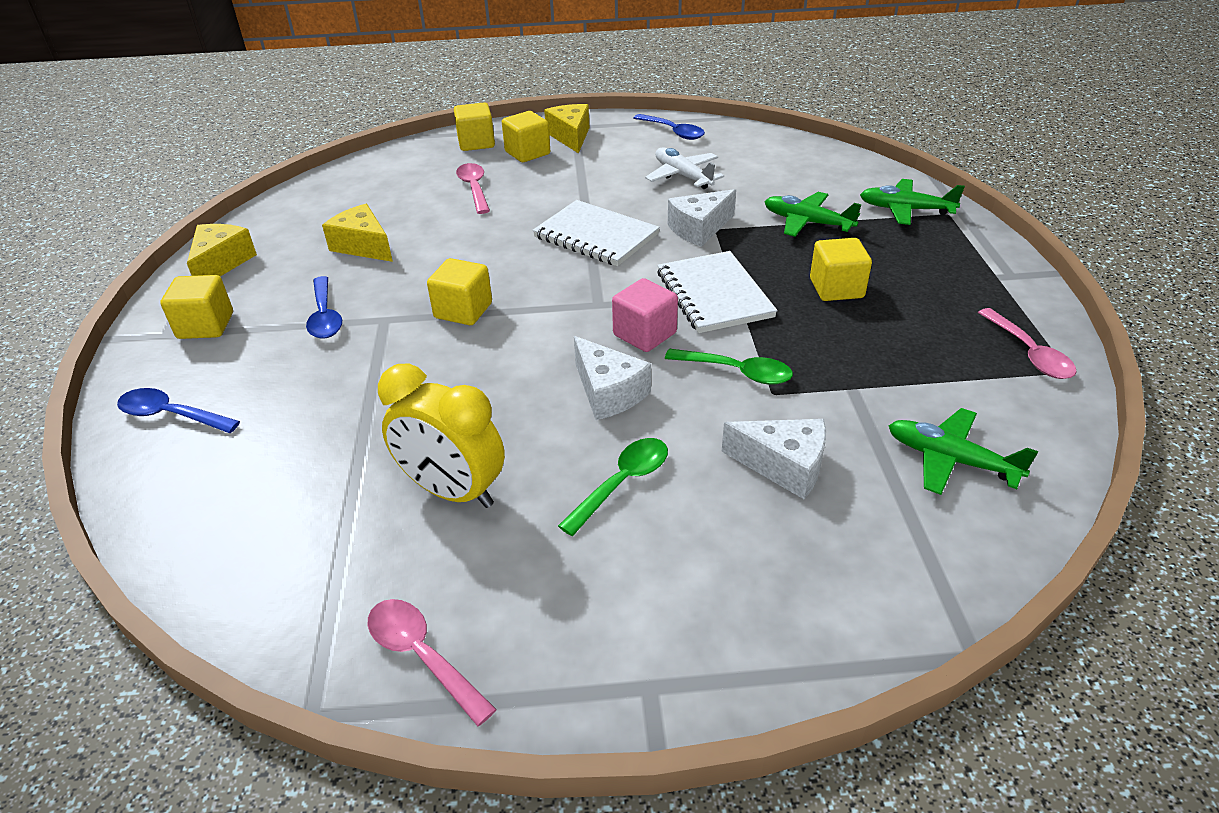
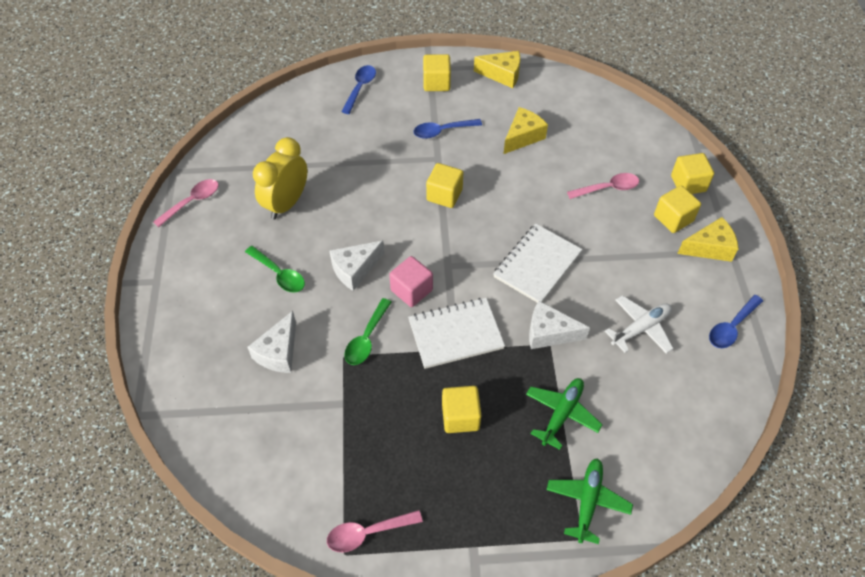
camera: 90 degrees right, 15 degrees up
white cheese [668,189,736,247] -> white cheese turned 45 degrees counterclockwise [529,301,590,349]
green plane [889,408,1038,495] -> none

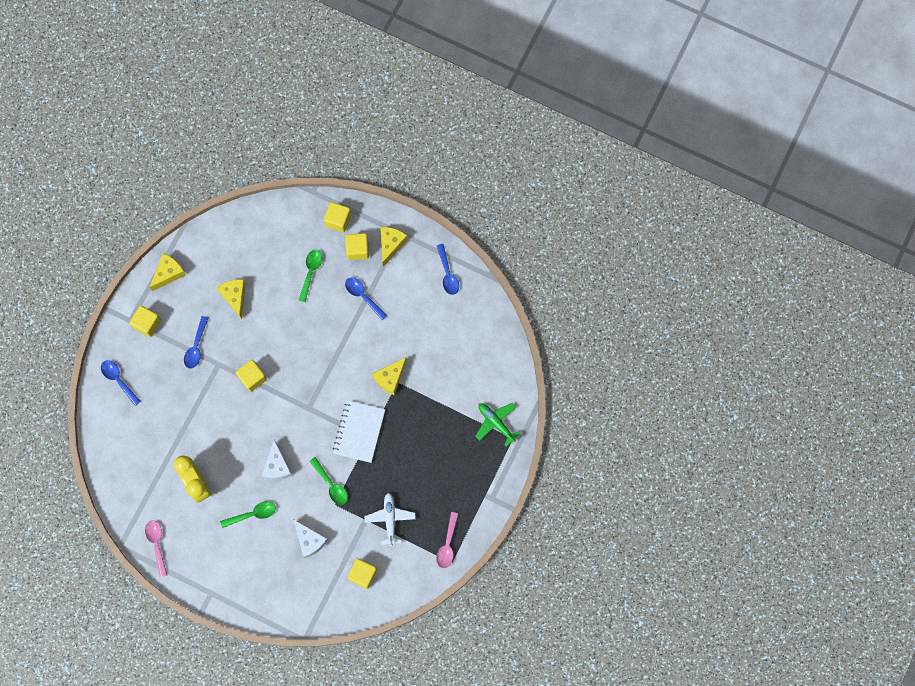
camera: 60 degrees left, 20 degrees up
pink cube [389,256,433,307] -> none
yellow cube [442,386,481,433] -> yellow cube moved to [347,558,377,589]
white notebook [493,224,582,303] -> none
green plane [526,378,603,450] -> none
white cheese [529,301,590,349] -> yellow cheese [372,357,407,395]
pink spoon [567,173,639,199] -> green spoon [299,250,323,302]
white plane [605,295,673,354] -> white plane moved to [364,493,416,546]
none -> blue spoon [345,277,387,320]

